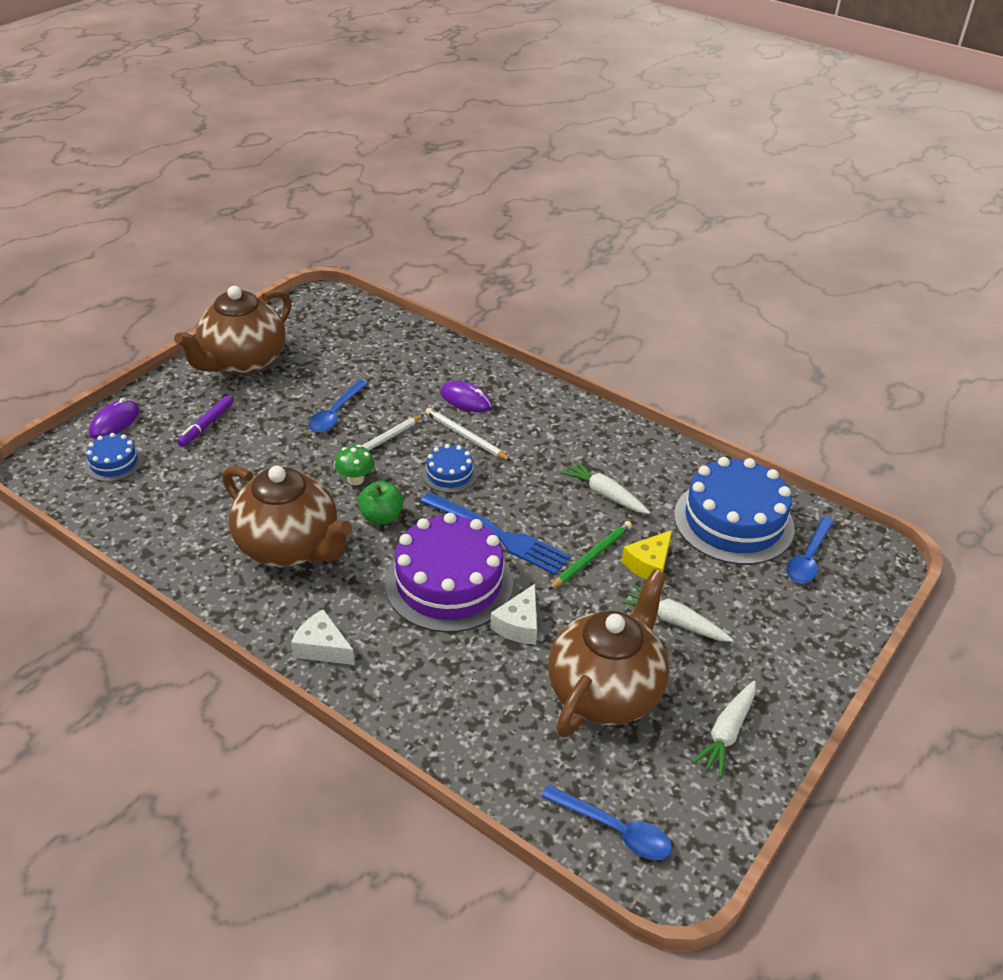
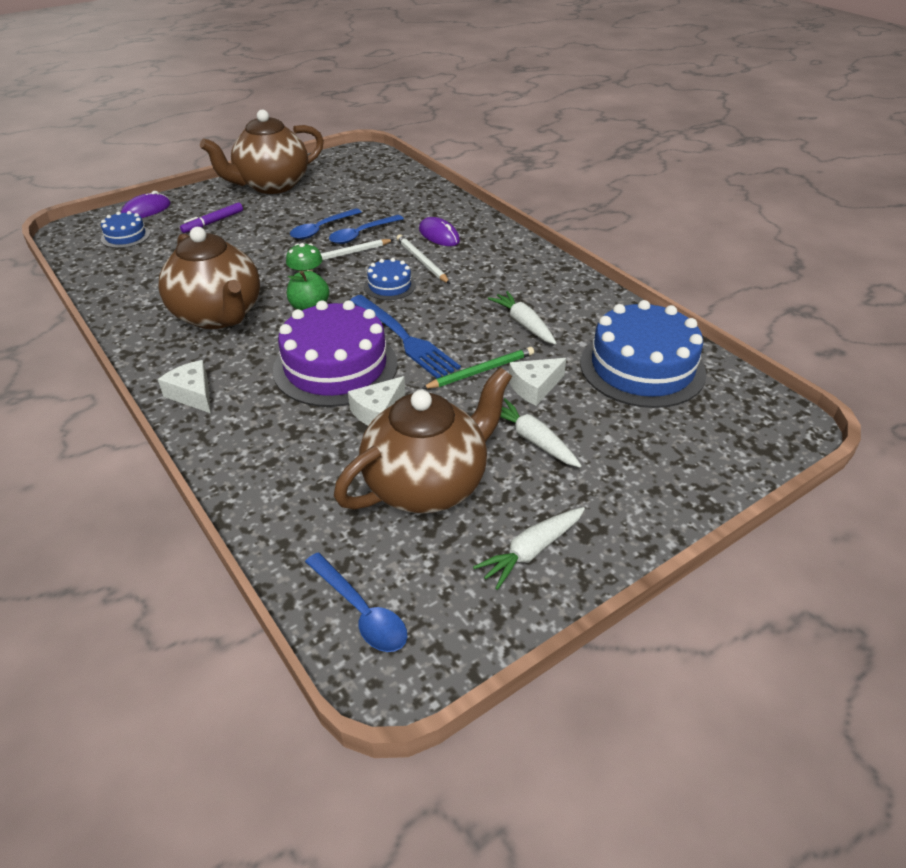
camera: 20 degrees right, 0 degrees up
yellow cheese [622,530,672,580] -> white cheese [509,358,566,406]
blue spoon [786,516,834,583] -> blue spoon moved to [329,215,404,244]

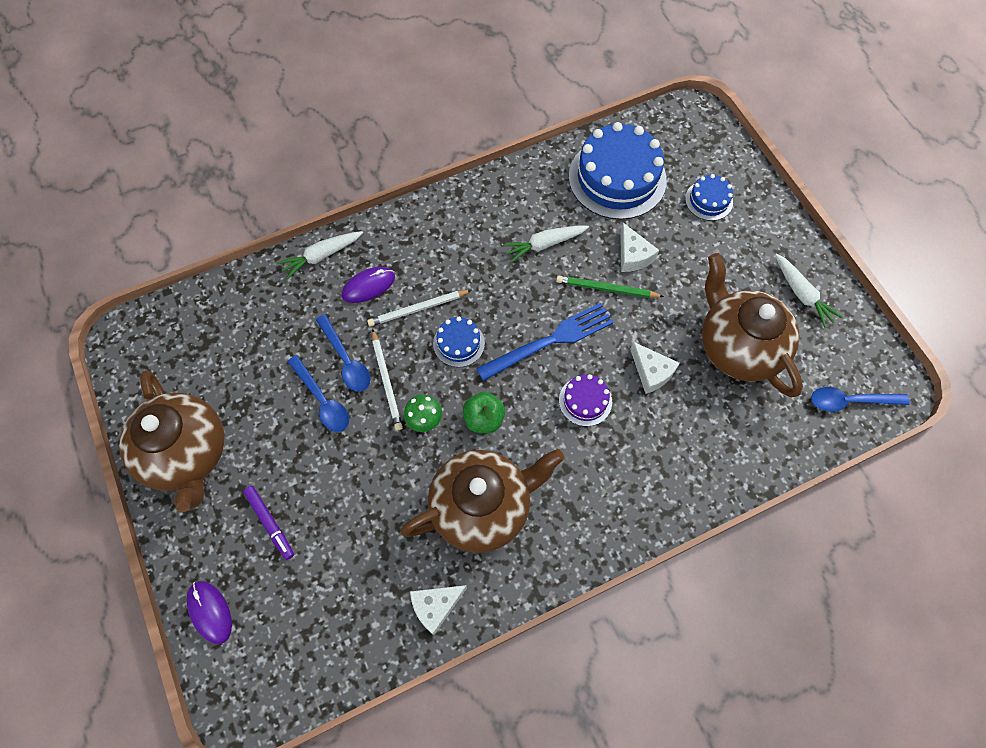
camera: 80 degrees left, 25 degrees up
blue cake [101,211,150,248] -> blue cake moved to [685,174,733,221]
white cheese [158,360,211,413] -> white cheese moved to [410,585,467,635]
purple cake [273,300,398,407] -> purple cake [559,374,612,426], size x0.48
blue spoon [305,553,407,652] -> blue spoon turned 150 degrees counterclockwise [811,387,910,412]
green pencil [421,347,534,389] -> green pencil turned 60 degrees counterclockwise [556,275,664,298]
white carrot [500,398,582,468] -> white carrot moved to [277,231,363,279]

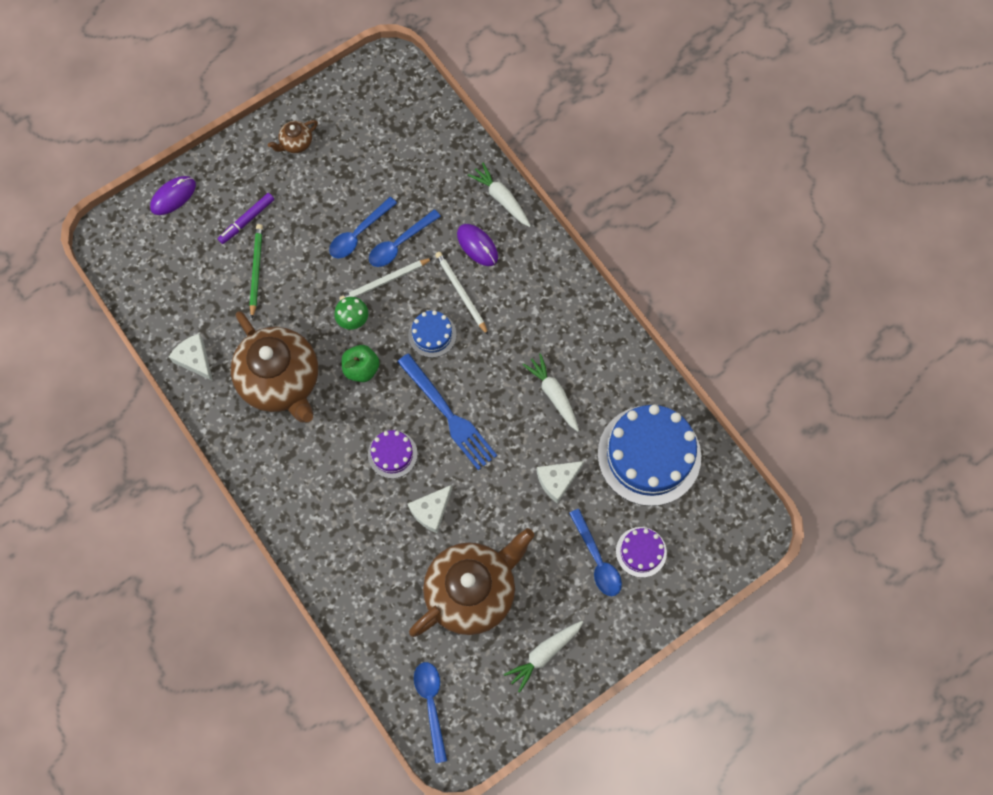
camera: 80 degrees right, 5 degrees up
brown teapot [119,370,224,512] -> brown teapot [268,120,318,153], size x0.42
green pencil [556,275,664,298] -> green pencil moved to [250,224,263,318]
blue cake [685,174,733,221] -> purple cake [616,527,667,578]
none -> blue spoon [569,509,622,596]

